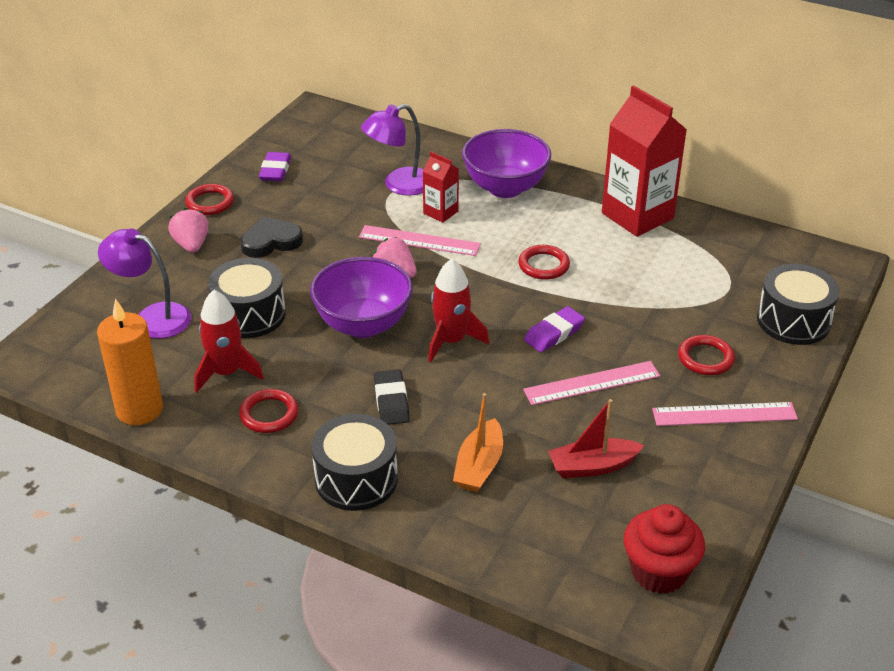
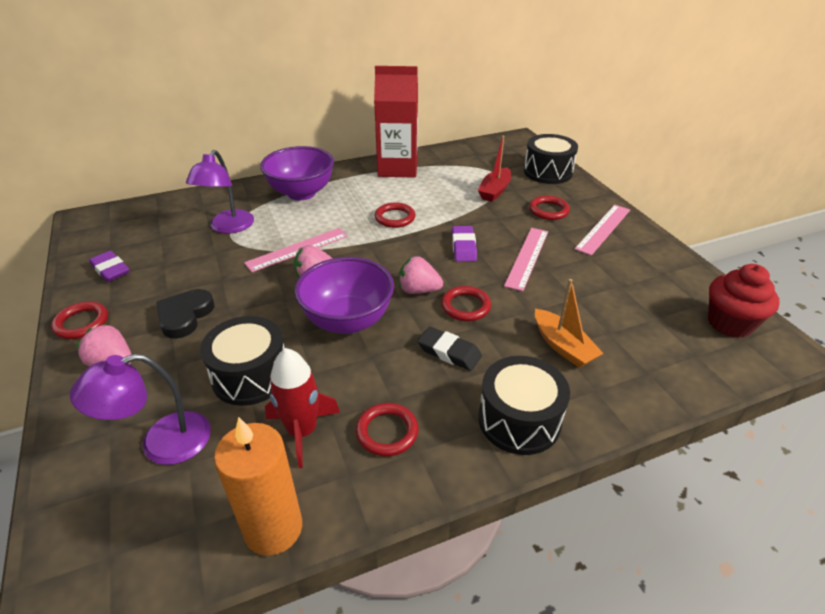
camera: 50 degrees left, 0 degrees up
red carton [423,152,459,223] -> none
red rocket [428,259,489,362] -> pink strawberry [399,256,443,294]
red boat [548,399,645,478] -> red boat moved to [478,136,511,202]
none -> red ring [441,286,491,321]

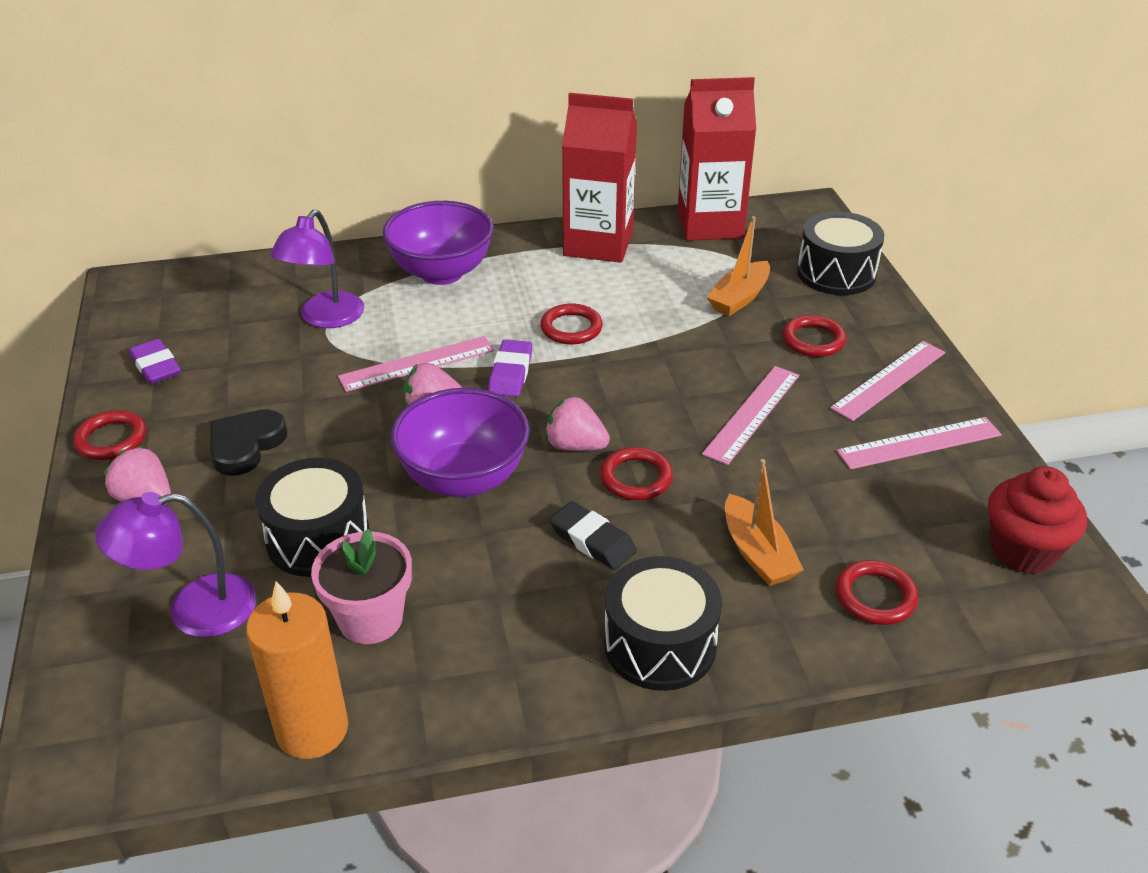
camera: 10 degrees right, 0 degrees up
red rocket [265,348,340,468] -> pink flower pot [311,529,412,644]
red ring [356,403,419,456] -> red ring moved to [836,560,918,625]
purple eraser [452,226,477,262] -> purple eraser moved to [488,339,532,397]
red boat [478,136,511,202] -> orange boat [707,216,770,316]
none -> red carton [677,77,756,241]
none -> pink ruler [837,417,1002,469]

